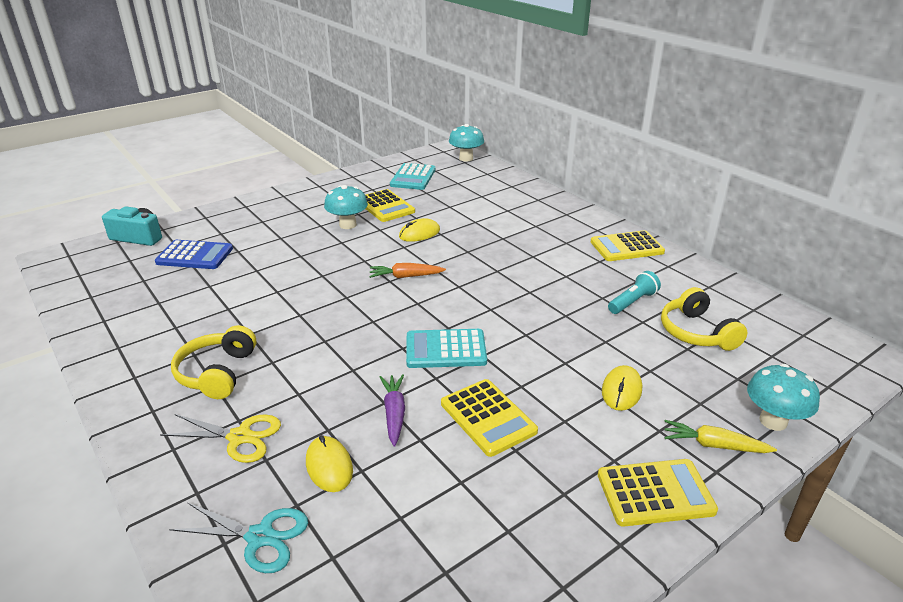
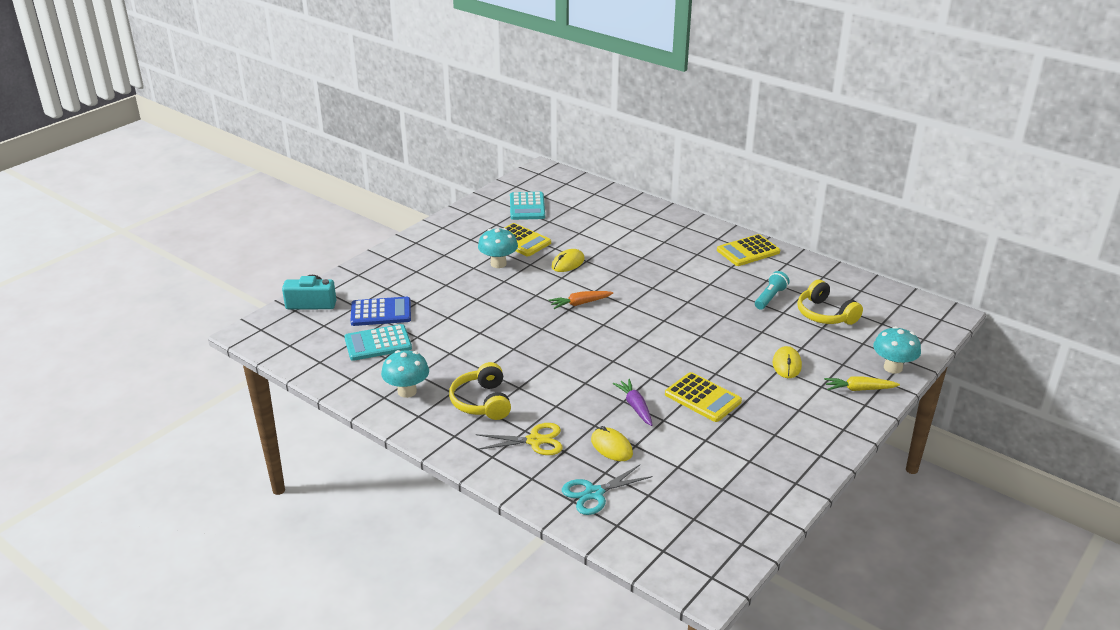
camera: 15 degrees left, 0 degrees up
turquoise scissors [169,502,308,573] -> turquoise scissors turned 150 degrees clockwise [562,465,653,515]
turquoise calculator [406,329,487,368] -> turquoise calculator moved to [344,324,412,361]
turquoise mushroom [449,124,484,162] -> turquoise mushroom moved to [381,350,429,398]
yellow calculator [598,459,718,527] -> none

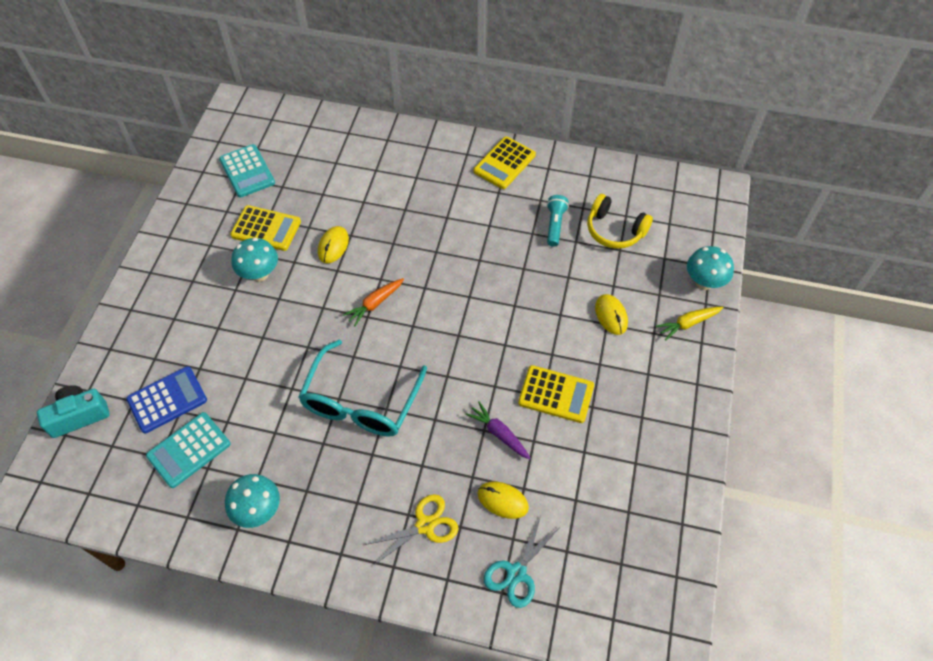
camera: 25 degrees left, 25 degrees up
yellow headphones [449,362,511,420] -> none
none -> turquoise glasses [298,340,427,437]

